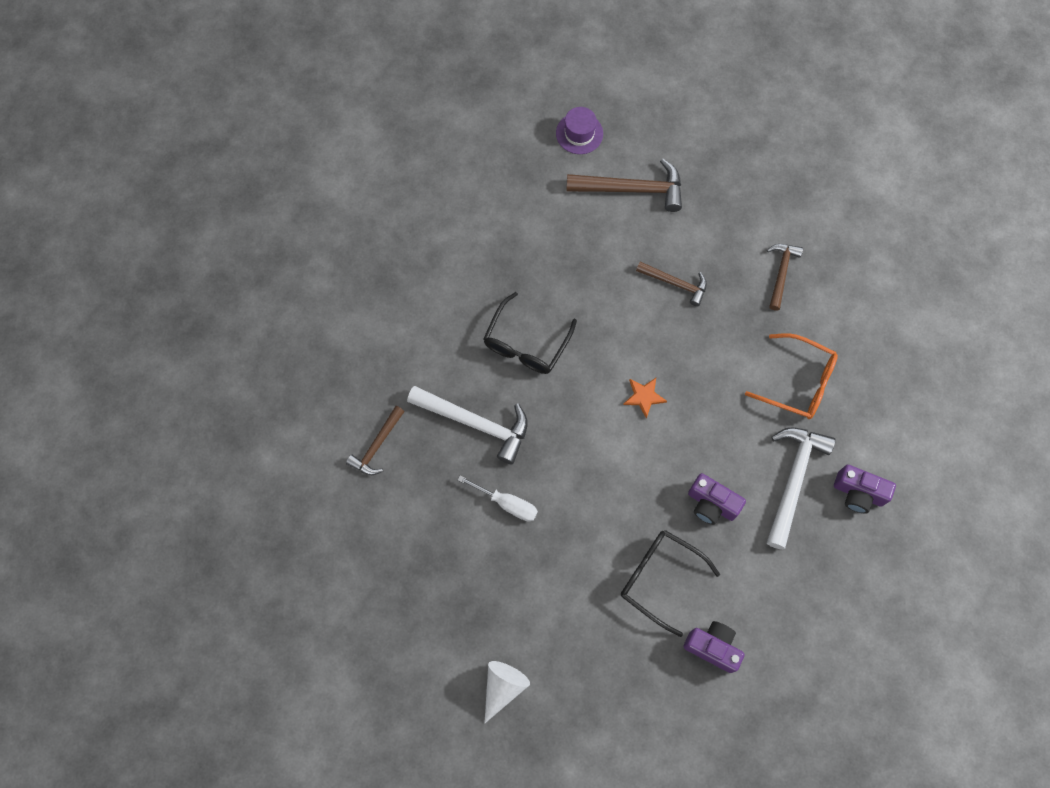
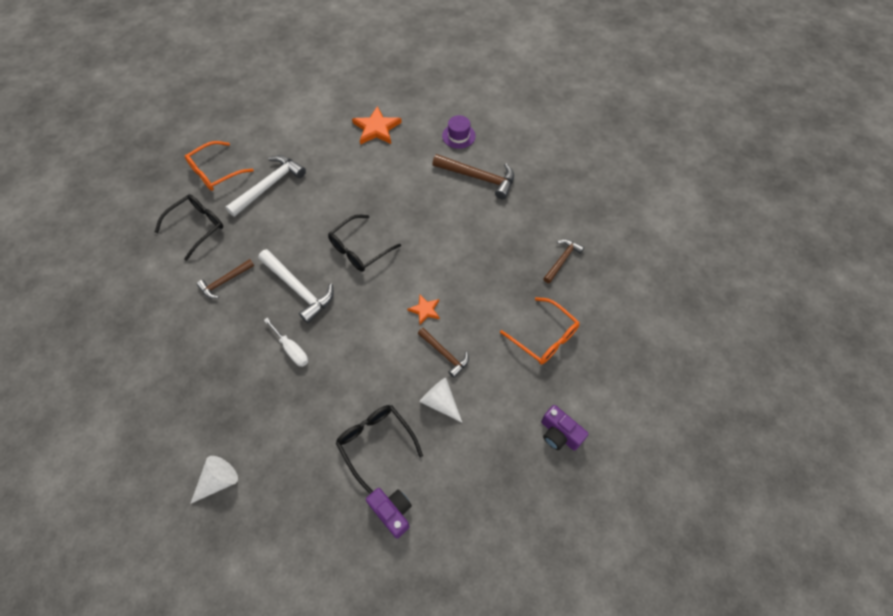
camera: 20 degrees right, 10 degrees down
brown hammer [636,262,707,307] -> brown hammer moved to [418,328,469,378]
purple camera [688,473,746,525] -> white cone [419,378,463,423]
white hammer [767,427,836,550] -> white hammer moved to [226,155,306,217]
none -> black glasses [155,194,223,261]
none -> orange glasses [185,141,254,191]
none -> orange star [352,106,402,145]

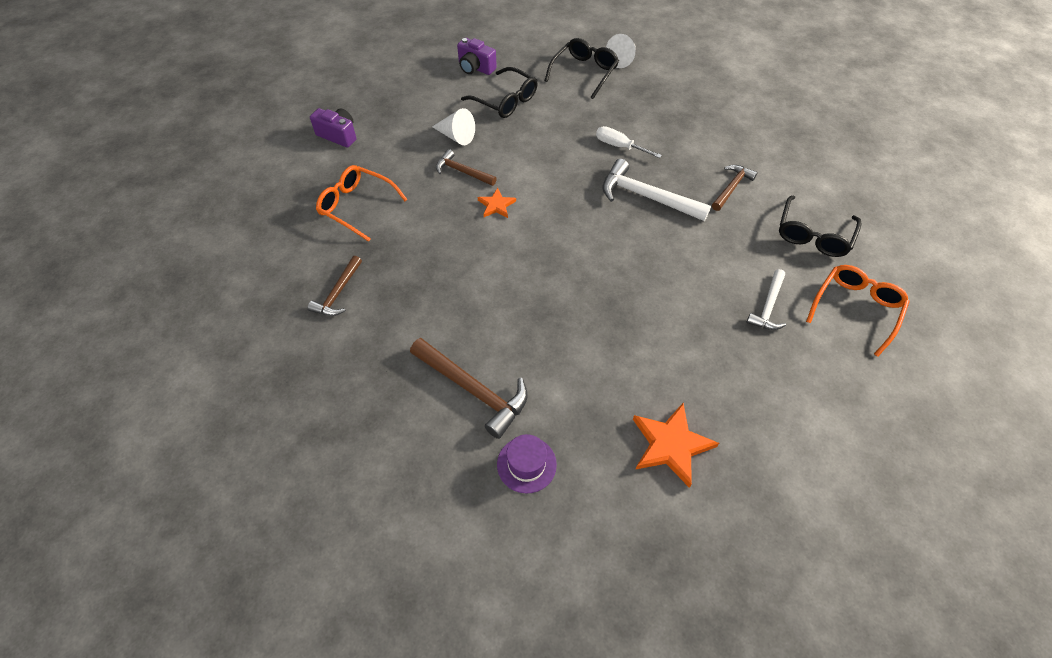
camera: 165 degrees right, 5 degrees down
white hammer [226,155,306,217] -> white hammer [746,269,786,330], size x0.61
black glasses [328,215,401,272] -> black glasses moved to [545,38,619,99]
brown hammer [432,154,514,199] -> brown hammer turned 150 degrees counterclockwise [410,338,528,439]

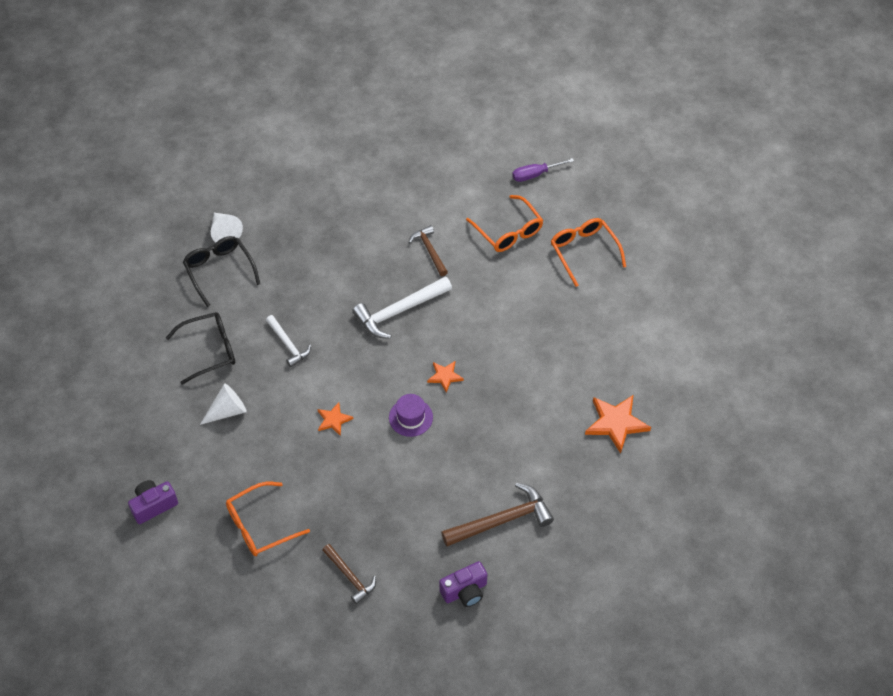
camera: 60 degrees left, 0 degrees up
brown hammer [436,149,497,186] -> none
purple camera [457,38,497,75] -> purple camera moved to [439,561,487,607]
purple hat [497,434,557,493] -> purple hat moved to [389,394,433,437]
white screwdriver [596,126,662,158] -> none
white hammer [746,269,786,330] -> white hammer moved to [266,315,311,367]
black glasses [779,196,861,257] -> orange glasses [466,195,543,252]
none -> orange star [427,361,464,393]
none -> purple screwdriver [512,158,574,182]

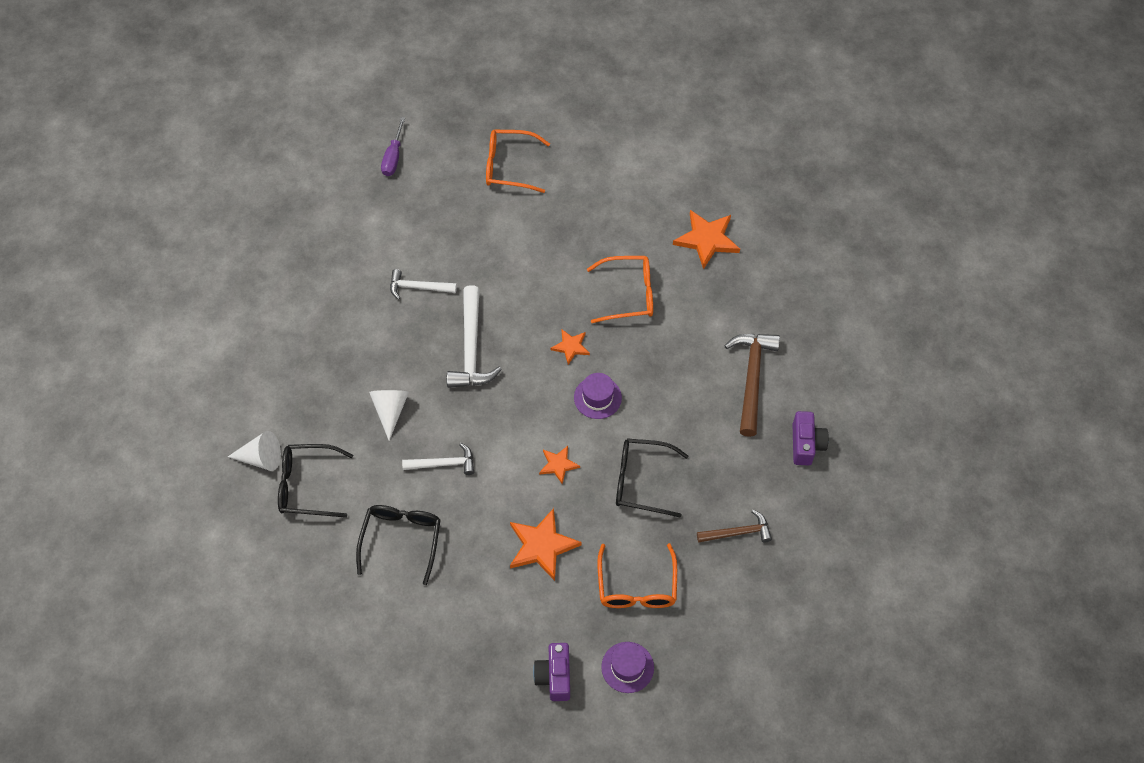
camera: 60 degrees left, 5 degrees up
white cone [200,384,247,425] -> white cone moved to [369,390,409,441]
brown hammer [409,225,448,276] -> white hammer [390,269,457,299]
orange glasses [466,195,543,252] -> orange glasses moved to [587,256,653,323]
none -> orange star [510,508,582,581]
none -> purple hat [601,642,654,693]
none -> black glasses [616,438,688,517]

